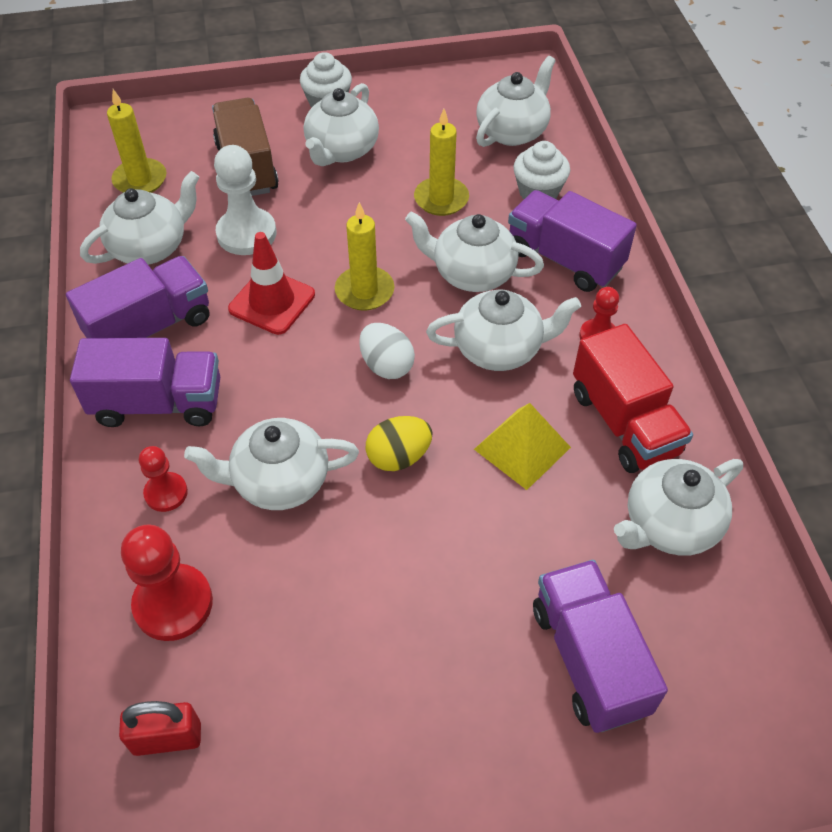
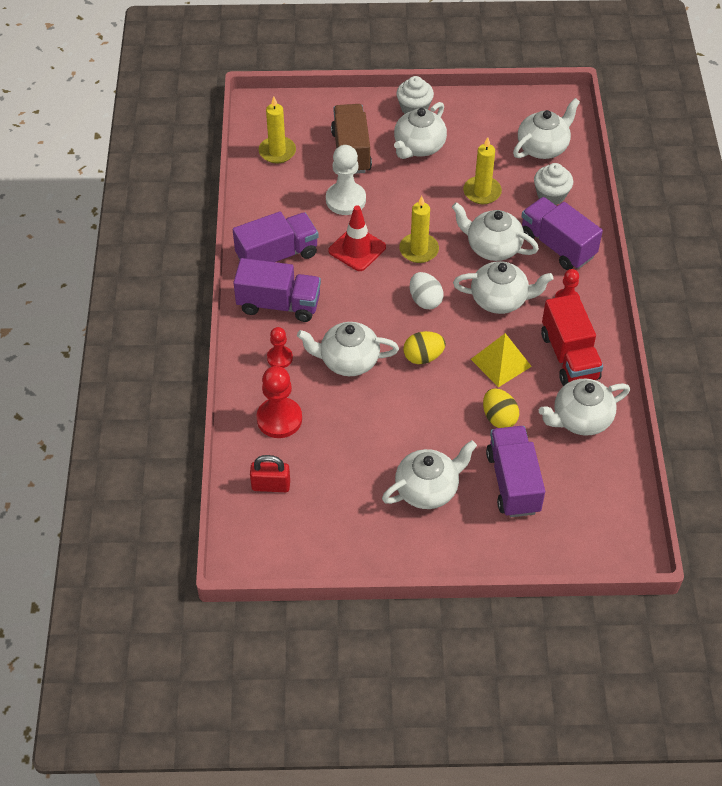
camera: 10 degrees right, 0 degrees up
white teapot [80,171,200,265] -> white teapot moved to [382,440,477,509]
none -> yellow egg [483,388,519,428]

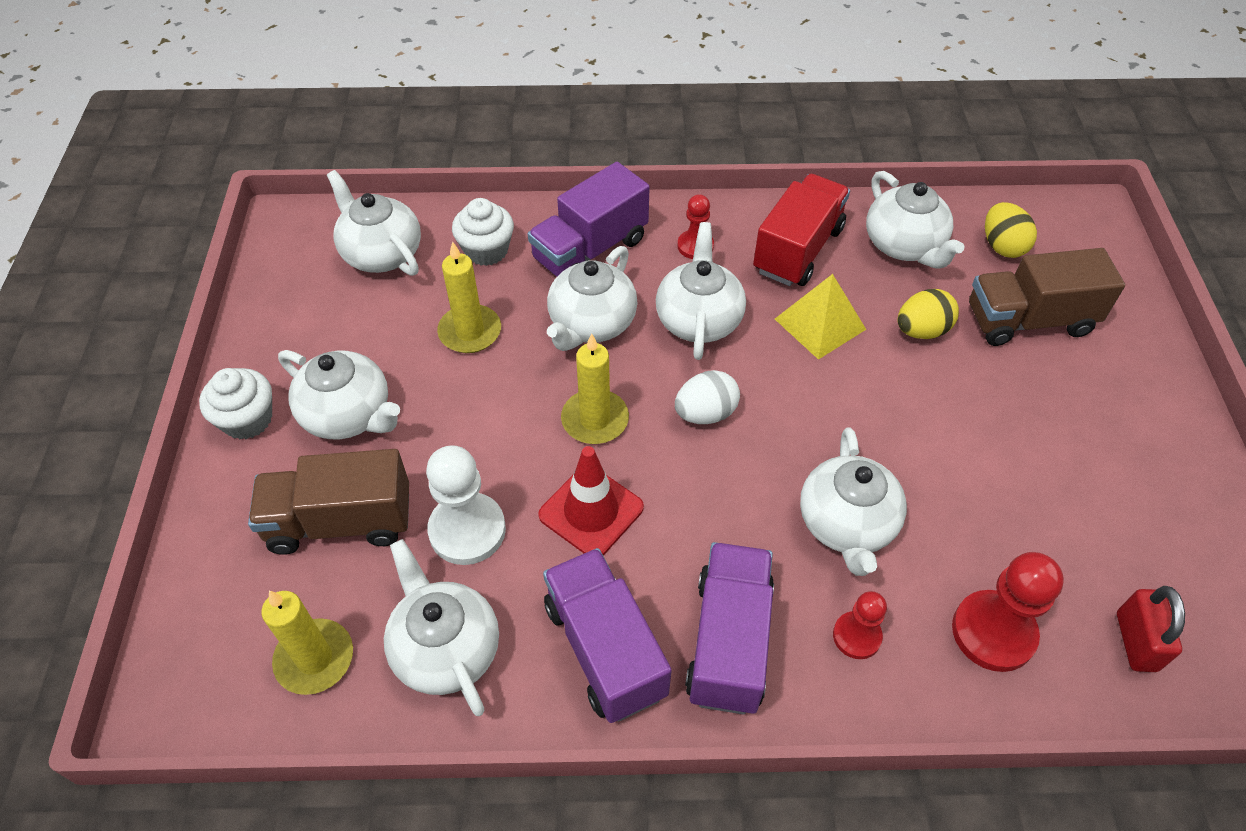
camera: 90 degrees left, 0 degrees up
white teapot [382,440,477,509] -> white teapot moved to [384,539,499,716]
yellow egg [403,331,446,364] -> yellow egg moved to [985,202,1037,258]
purple truck [486,426,545,517] -> brown truck [969,248,1125,346]
red truck [541,294,603,386] -> red truck turned 45 degrees counterclockwise [753,174,850,286]

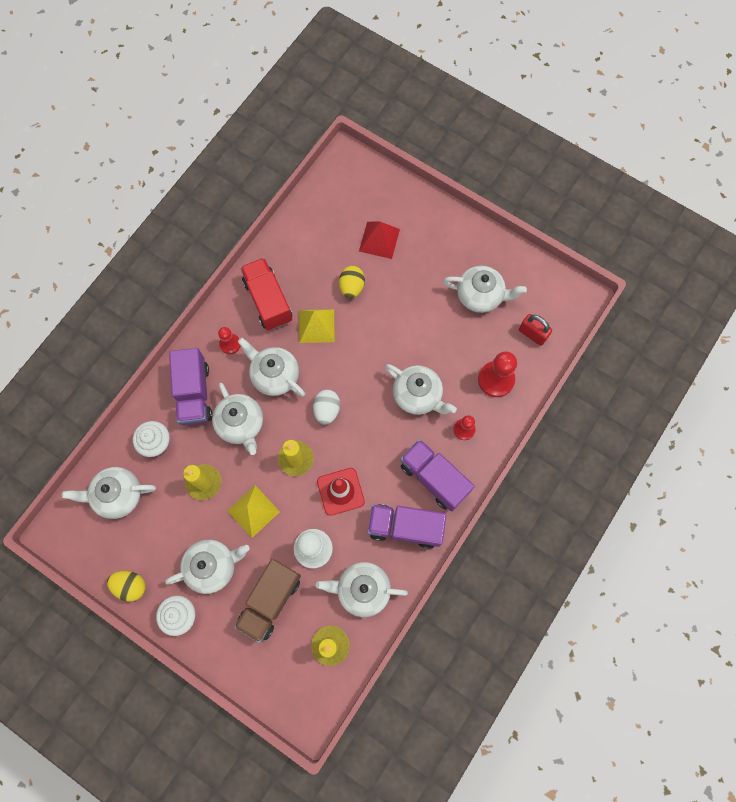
camera: 55 degrees left, 20 degrees up
white teapot [866,171,965,269] -> white teapot moved to [443,266,527,313]
brown truck [969,248,1125,346] -> red pyramid [359,222,400,259]
yellow egg [985,202,1037,258] -> yellow egg moved to [107,571,146,602]
none -> yellow pyramid [227,485,280,538]

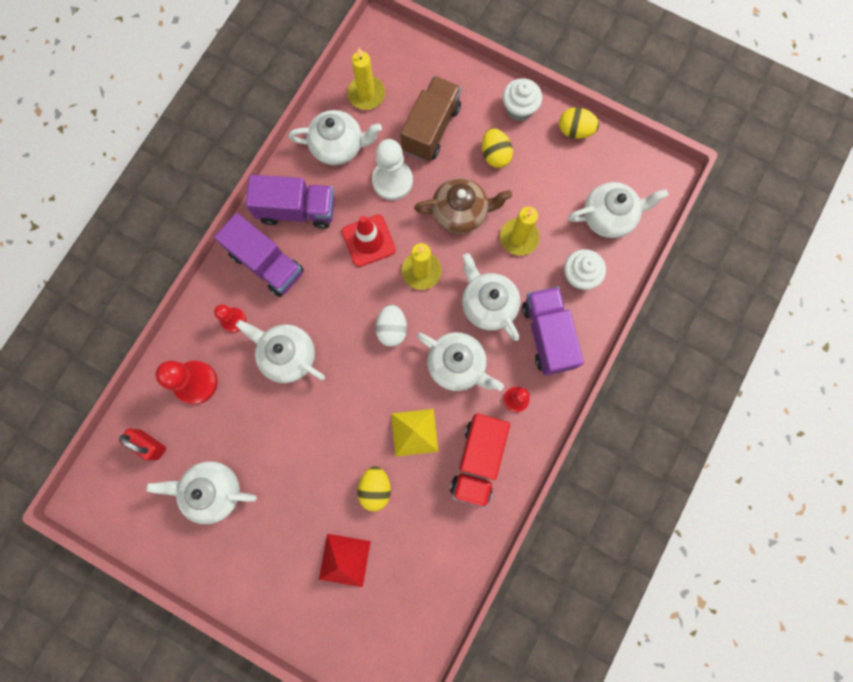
camera: 175 degrees right, 5 degrees up
white teapot [165,540,250,594] -> yellow egg [482,128,513,168]
yellow pyramid [227,485,280,538] -> brown teapot [414,178,512,234]
red truck [240,258,292,331] -> red truck turned 45 degrees clockwise [450,413,510,508]

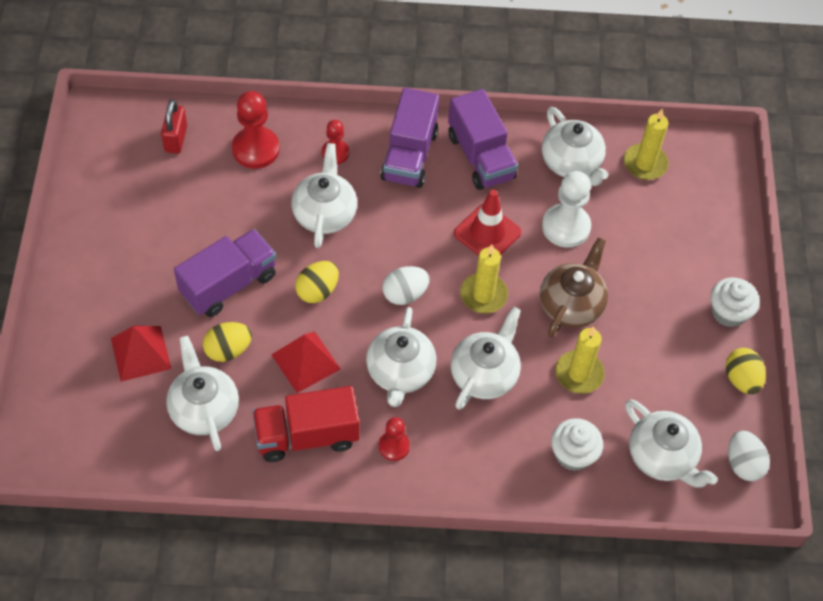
camera: 60 degrees right, 20 degrees down
white teapot [146,461,257,524] -> white teapot moved to [166,336,239,451]
yellow pyramid [391,409,438,457] -> red pyramid [271,331,340,393]
brown truck [400,76,461,161] -> none
brown teapot [414,178,512,234] -> brown teapot turned 120 degrees counterclockwise [540,237,608,337]
yellow egg [482,128,513,168] -> yellow egg moved to [295,261,339,303]
purple truck [522,287,584,376] -> purple truck moved to [174,229,276,317]
none -> white egg [728,430,770,481]

